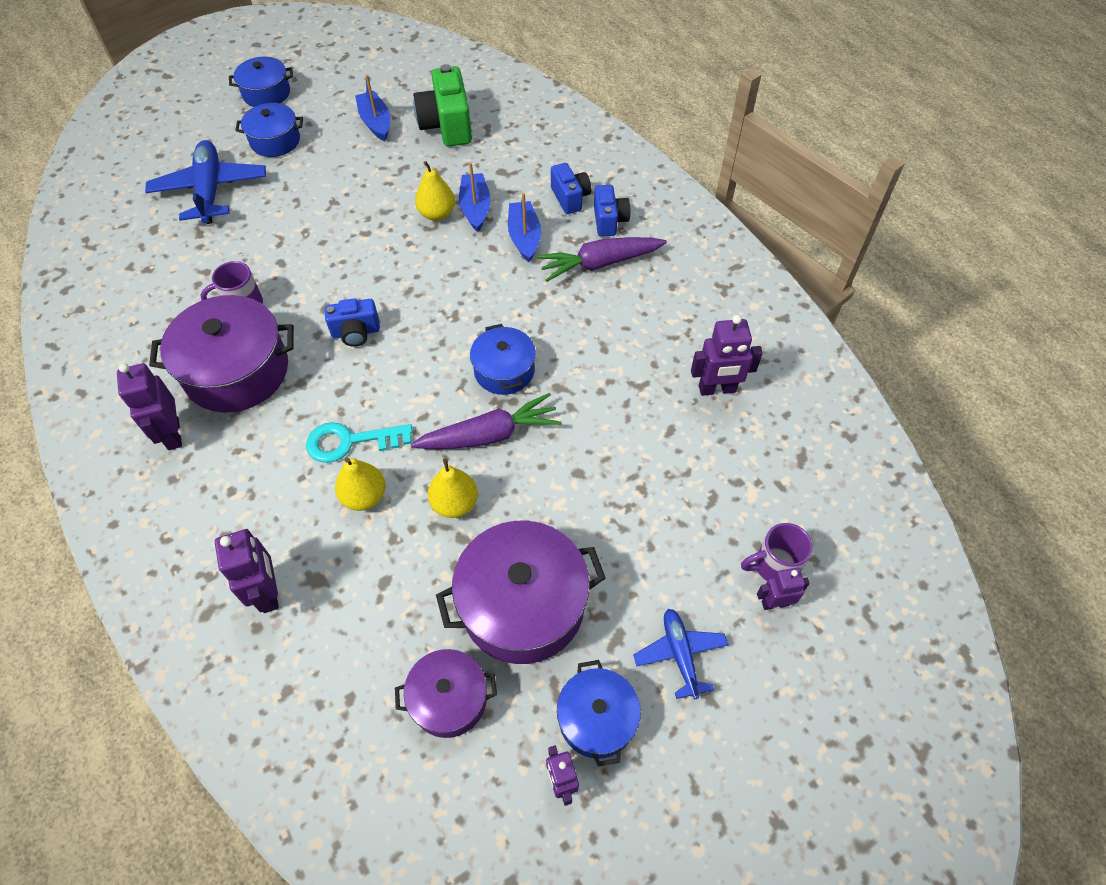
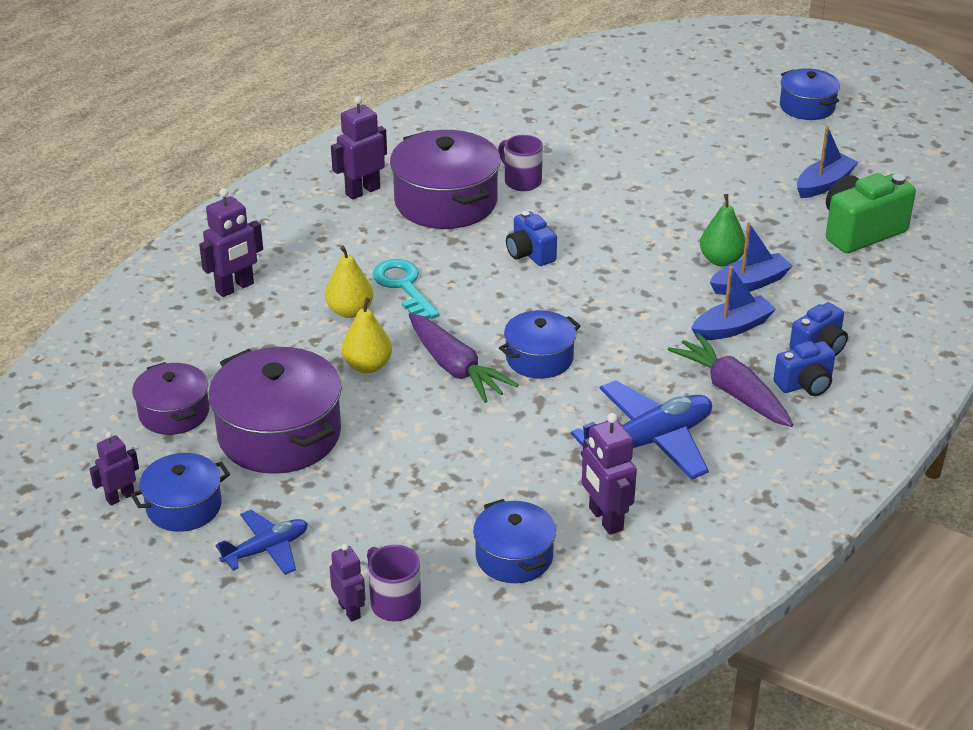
camera: 70 degrees right, 20 degrees down
blue plane [145,140,266,224] -> blue plane moved to [571,380,712,479]
blue pot [235,103,303,157] -> blue pot moved to [473,499,556,583]
yellow pear [415,161,455,221] -> green pear [700,194,745,267]

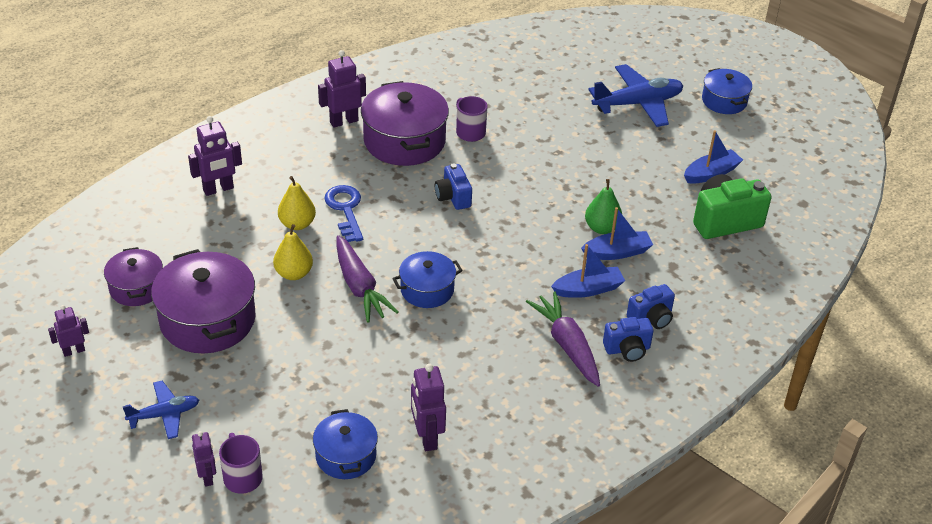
camera: 10 degrees right, 5 degrees up
blue pot [131,453,230,532] -> none
turquoise key [372,259,439,319] -> blue key [324,185,363,242]
blue plane [571,380,712,479] -> blue plane moved to [589,64,683,127]

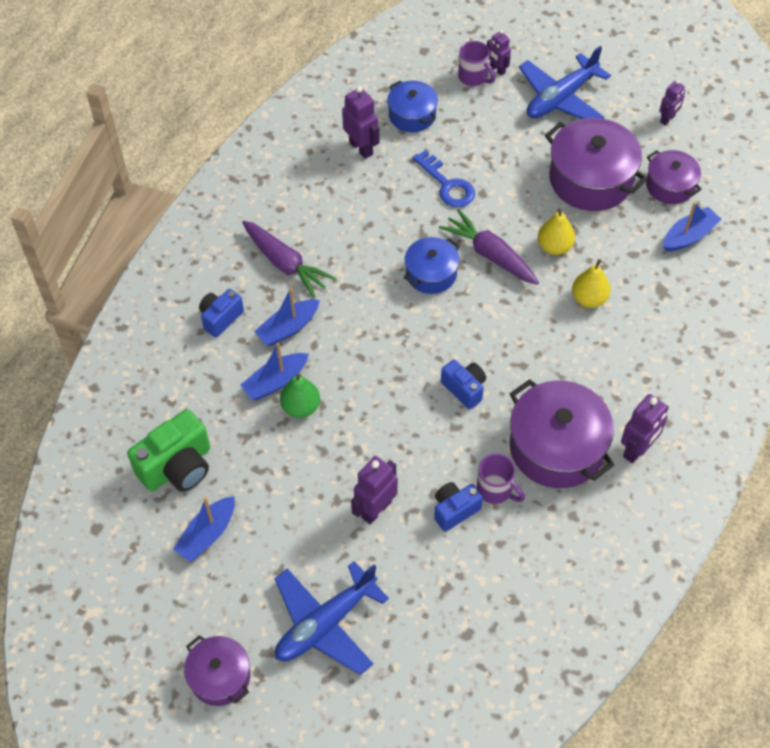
camera: 160 degrees right, 15 degrees up
blue plane [123,381,199,439] -> blue plane [519,46,611,119], size x1.73
purple robot [188,116,242,196] -> purple robot moved to [351,456,398,525]
blue key [324,185,363,242] -> blue key moved to [413,150,475,207]
blue camera [603,317,653,362] -> blue camera moved to [434,482,483,532]
blue pot [702,68,752,114] -> purple pot [184,635,250,706]
none -> blue boat [663,202,722,252]

